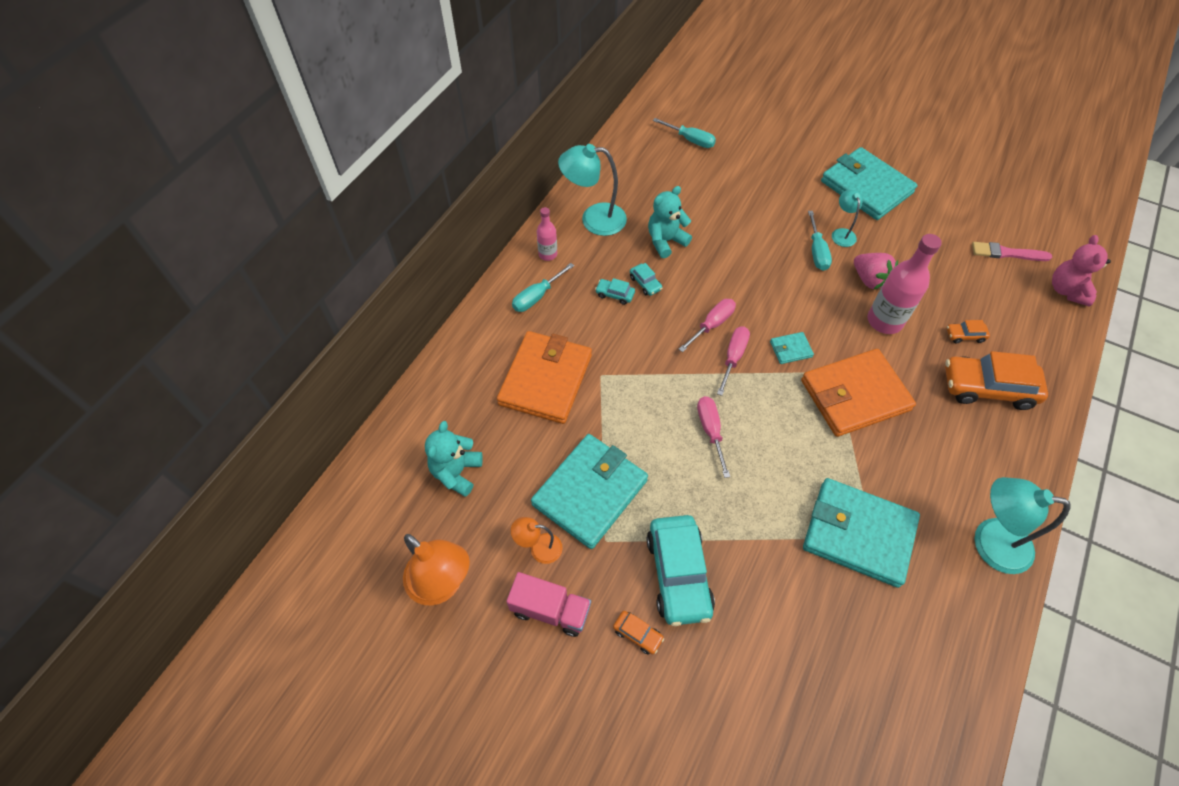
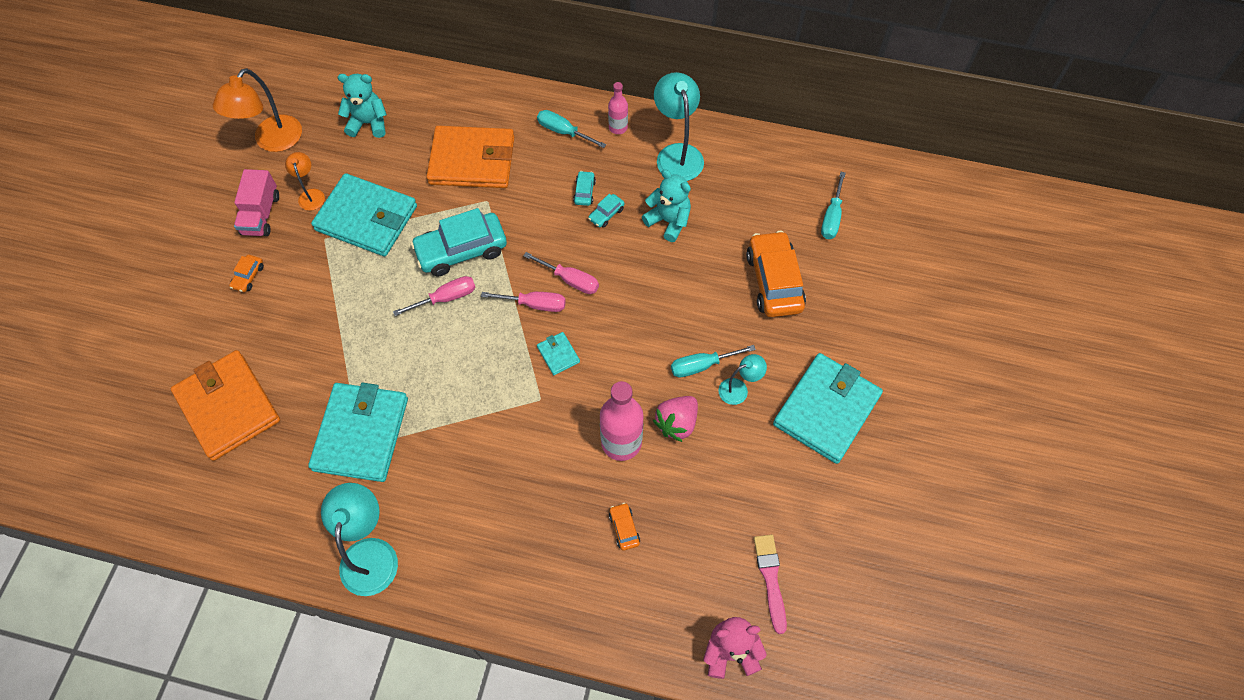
camera: 75 degrees right, 5 degrees up
turquoise car [647,515,715,626] -> turquoise car moved to [411,208,507,276]
orange wallet [801,349,916,437] -> orange wallet moved to [171,350,280,461]
orange car [945,351,1048,410] -> orange car moved to [746,231,806,317]

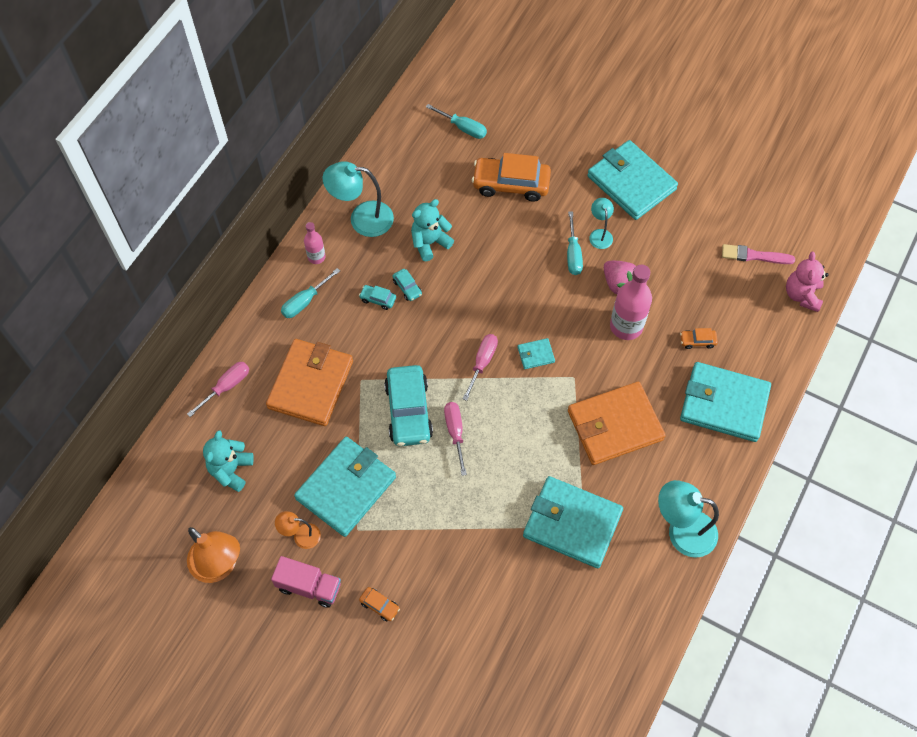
camera: 75 degrees left, 0 degrees up
orange wallet [171,350,280,461] -> orange wallet moved to [568,382,666,465]
pink screwdriver [523,252,599,294] -> pink screwdriver moved to [187,362,249,417]
none -> turquoise wallet [680,362,771,442]

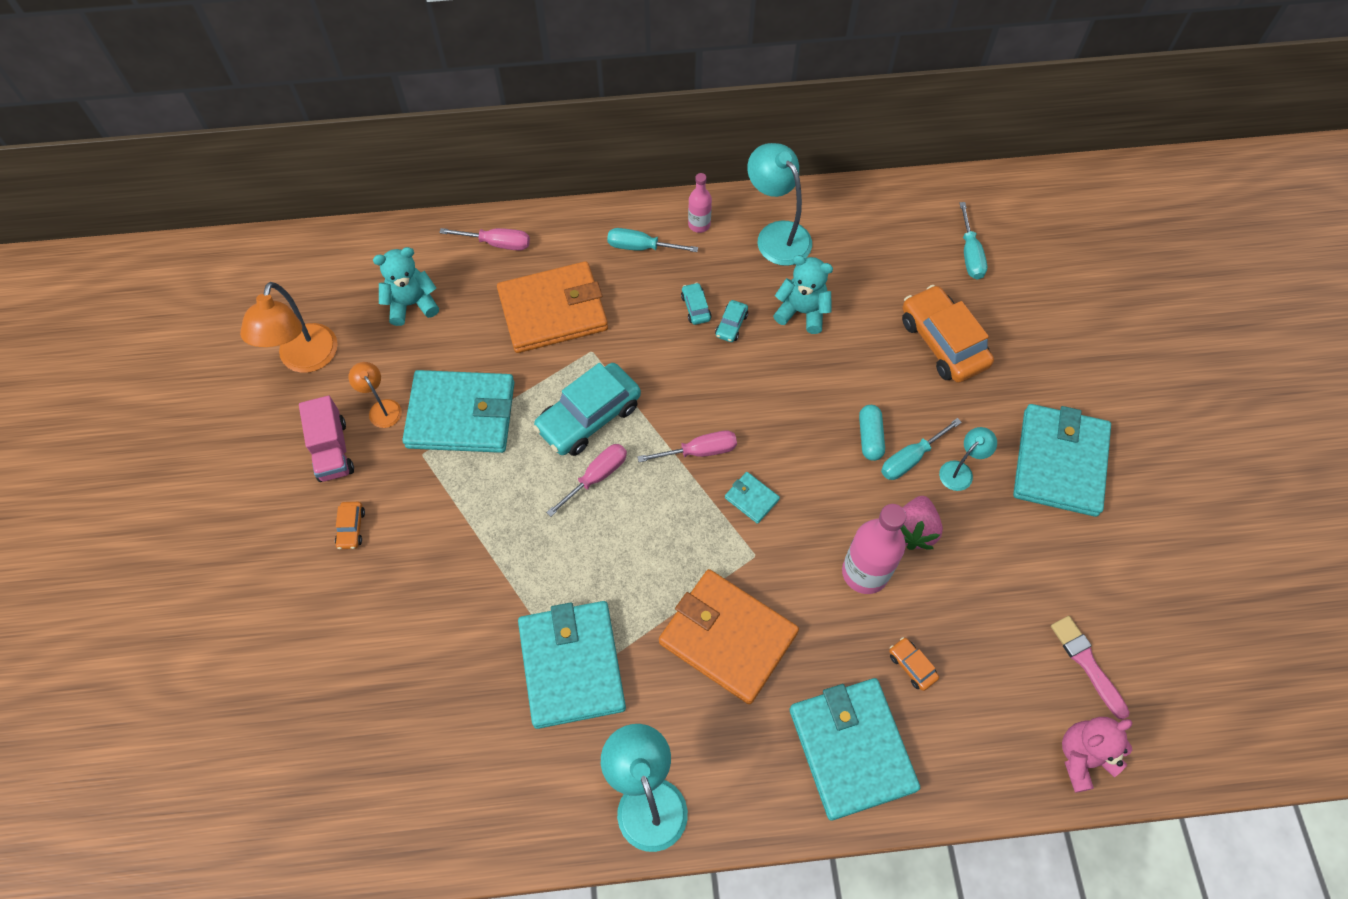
camera: 55 degrees right, 0 degrees up
none -> turquoise capsule [859,405,885,461]

